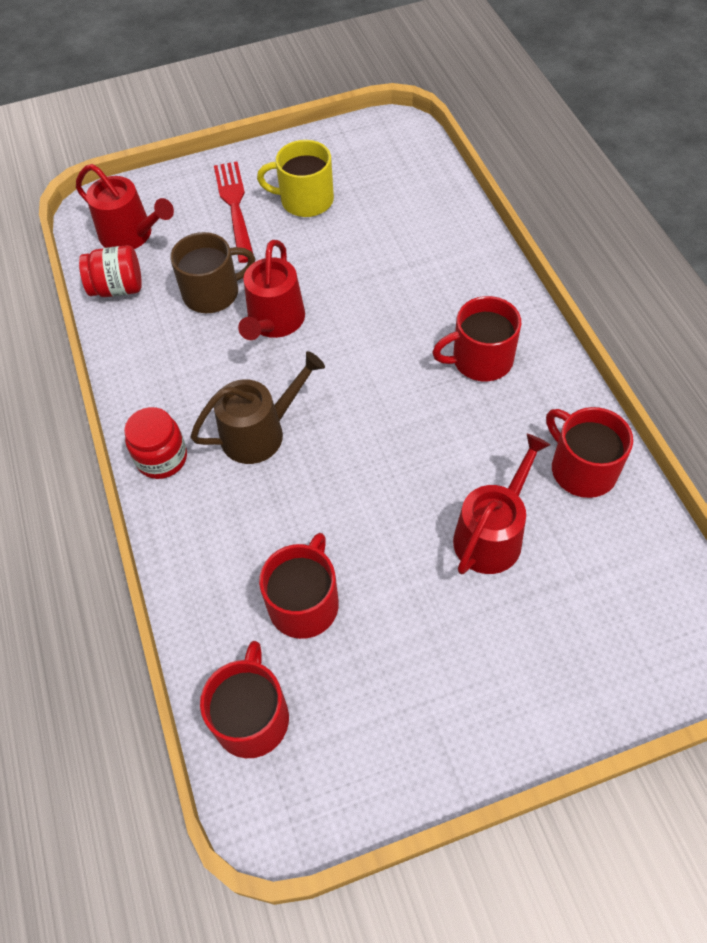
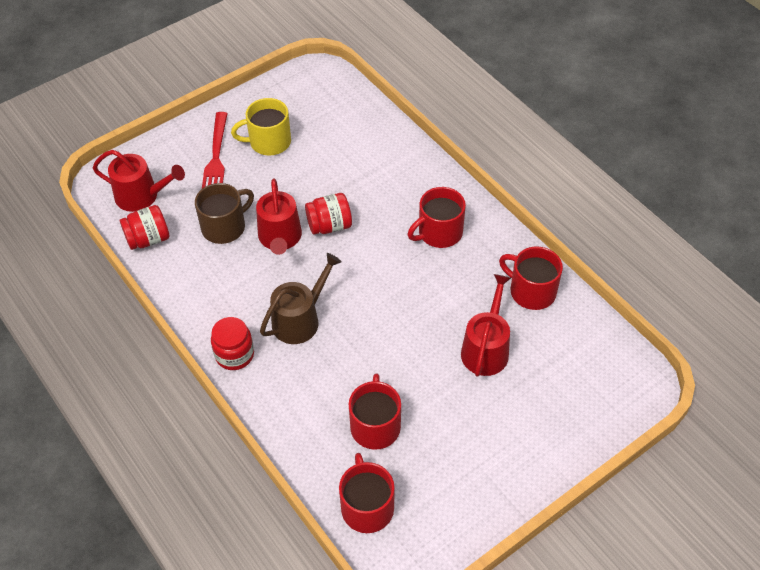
camera: 20 degrees left, 5 degrees down
red fork [214,162,254,263] -> red fork turned 150 degrees counterclockwise [202,112,228,189]
none -> red jar [305,193,352,235]

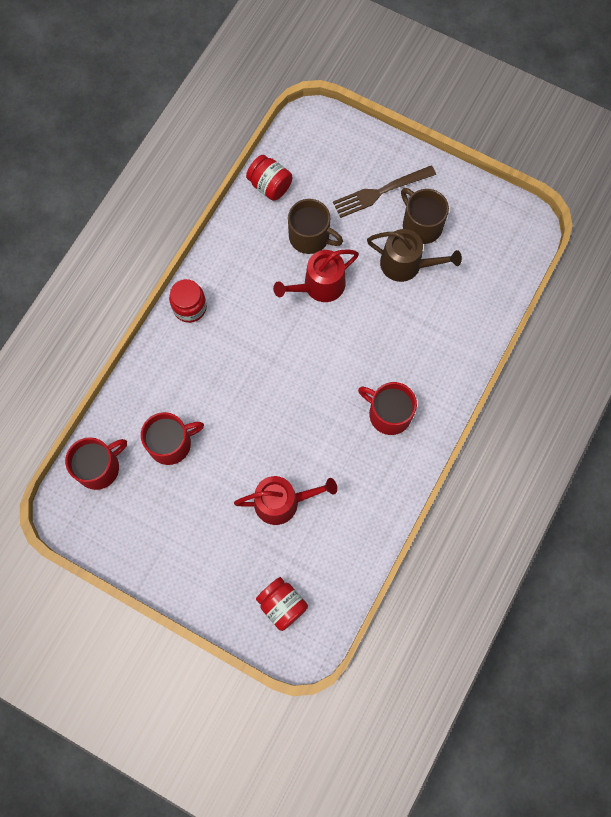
camera: 65 degrees right, 20 degrees up
red watering can [93,150,185,212] -> none
red fork [202,112,228,189] -> brown fork [333,165,436,218]
yellow mug [231,98,291,156] -> brown mug [401,188,449,244]
brown watering can [260,253,342,344] -> brown watering can moved to [367,229,462,282]
red jar [305,193,352,235] -> red jar moved to [256,577,308,631]
red mug [499,246,563,310] -> none

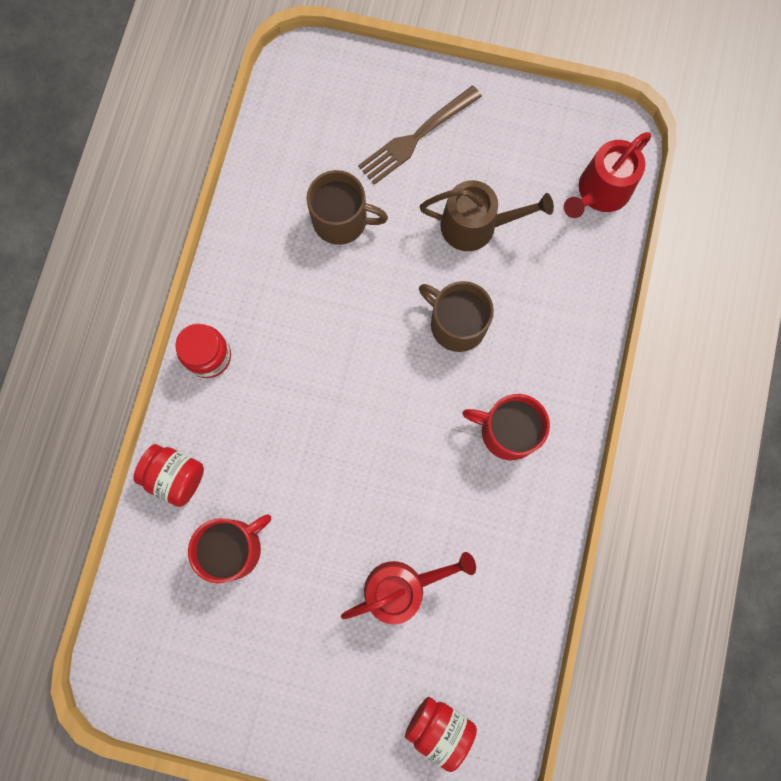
camera: 15 degrees left, 5 degrees up
red mug [65,437,127,490] -> none
red jar [246,155,292,201] -> red jar moved to [133,444,204,507]
red watering can [273,250,359,302] -> red watering can moved to [564,132,651,218]
brown mug [401,188,449,244] -> brown mug moved to [419,281,494,352]

